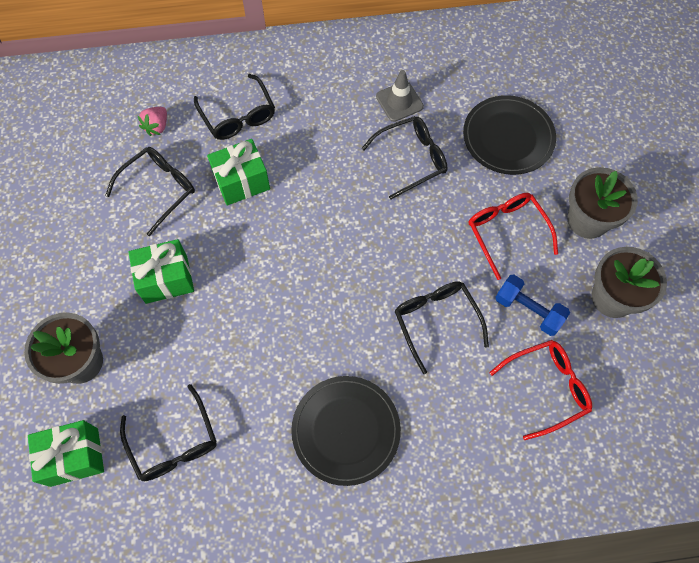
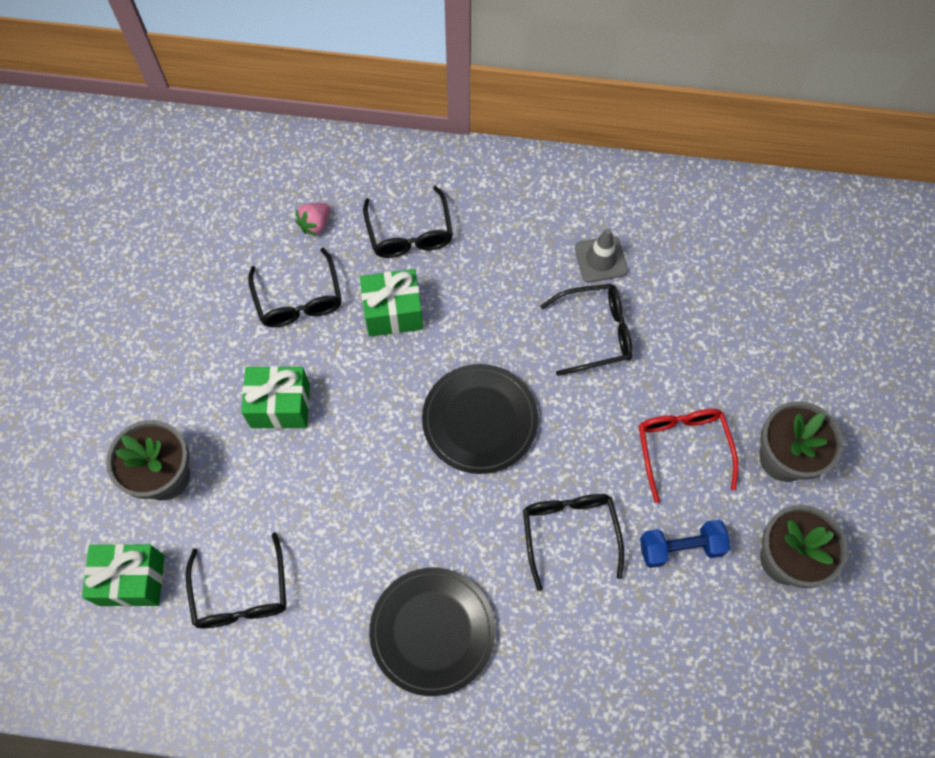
camera: 15 degrees right, 0 degrees up
black glasses [105,147,195,236] -> black glasses turned 105 degrees clockwise [248,248,342,327]
black plate [463,95,556,175] -> black plate moved to [422,364,538,474]
red glasses [490,340,592,440] -> none
blue dumbbell [495,275,570,336] -> blue dumbbell turned 60 degrees counterclockwise [640,520,730,568]

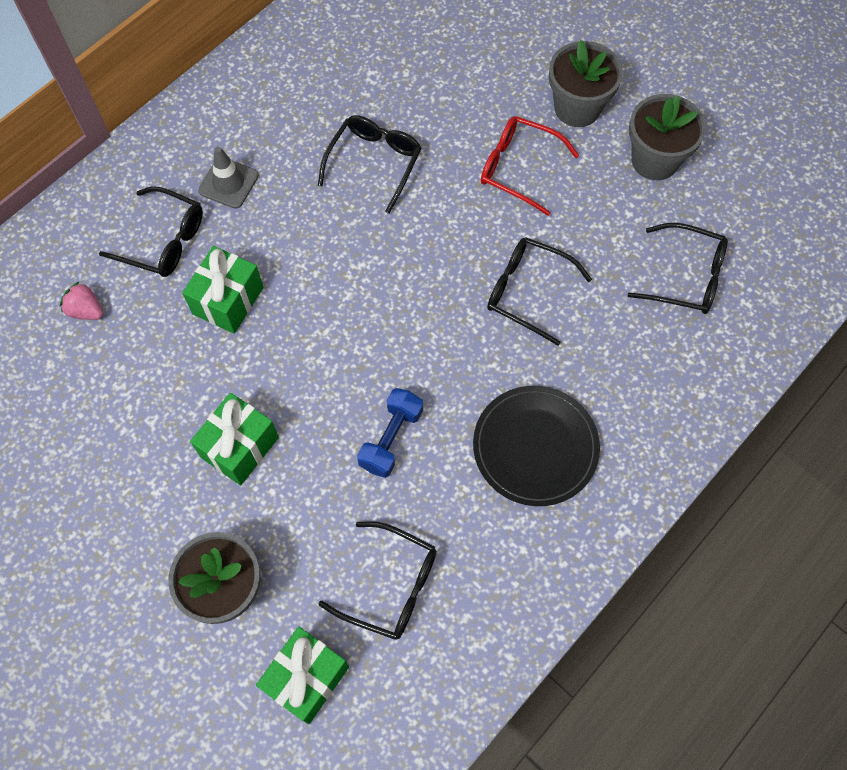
camera: 55 degrees left, 0 degrees up
black glasses [248,248,342,327] -> black glasses moved to [628,223,728,314]
pink strawberry [295,203,330,236] -> pink strawberry turned 135 degrees clockwise [60,281,103,320]
black plate [422,364,538,474] -> none
grey traffic cone [575,228,628,283] -> grey traffic cone moved to [198,146,259,209]
blue dumbbell [640,520,730,568] -> blue dumbbell moved to [357,388,423,478]

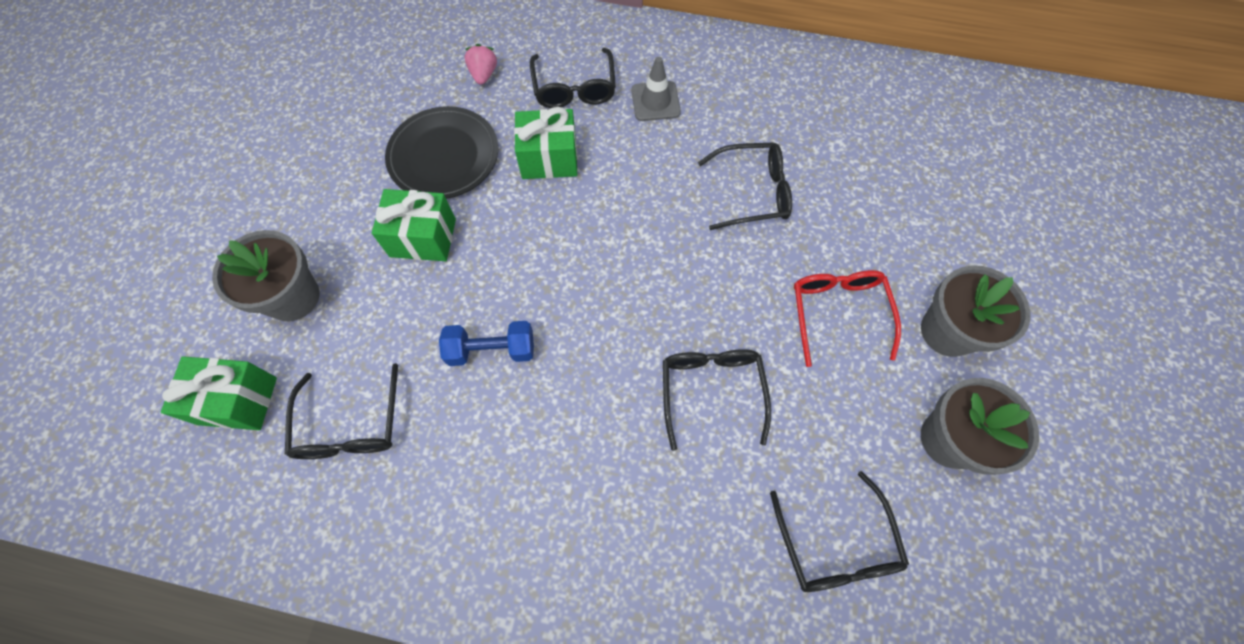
camera: 60 degrees right, 0 degrees up
black plate [473,386,600,506] -> black plate moved to [385,106,498,199]

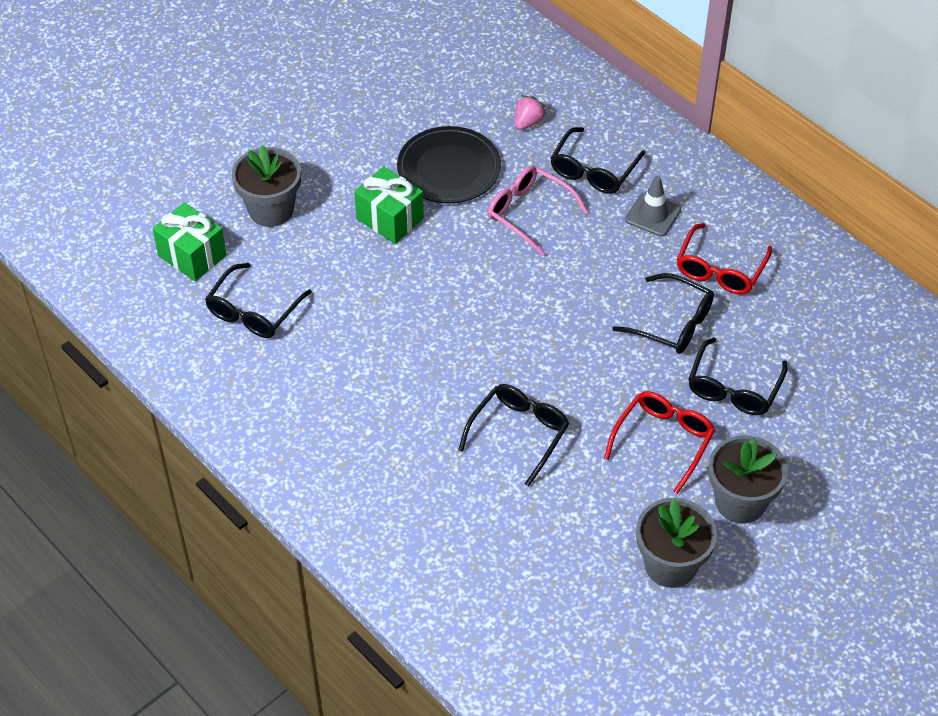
camera: 35 degrees right, 15 degrees down
blue dumbbell [439,321,534,366] -> none
green gift [514,107,577,179] -> pink glasses [488,166,588,256]
black glasses [770,471,909,592] -> black glasses moved to [688,337,788,415]
none -> red glasses [677,223,772,294]

